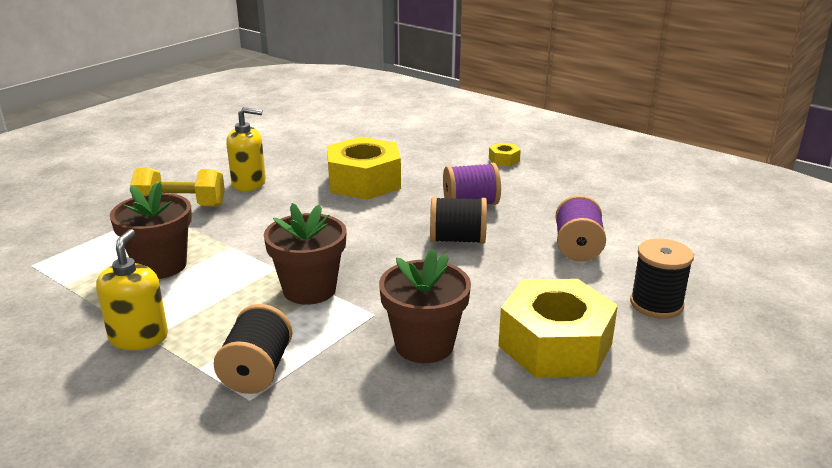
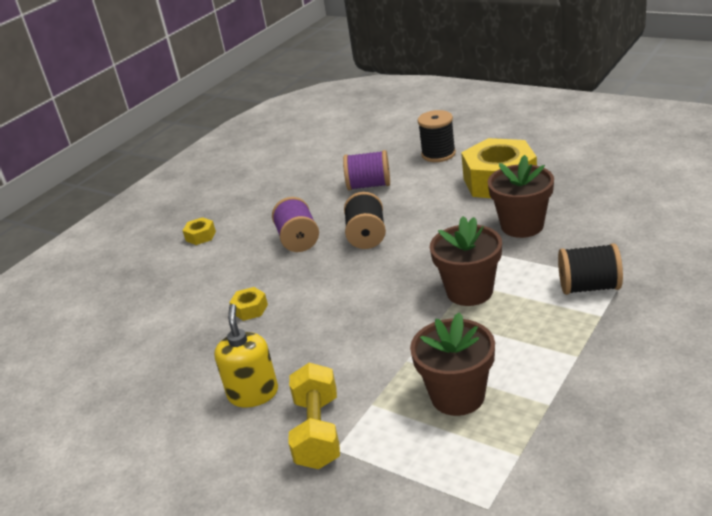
camera: 90 degrees left, 5 degrees up
yellow soap dispenser [96,229,168,350] -> none
yellow nut [327,137,401,200] -> yellow nut [229,287,268,321], size x0.41

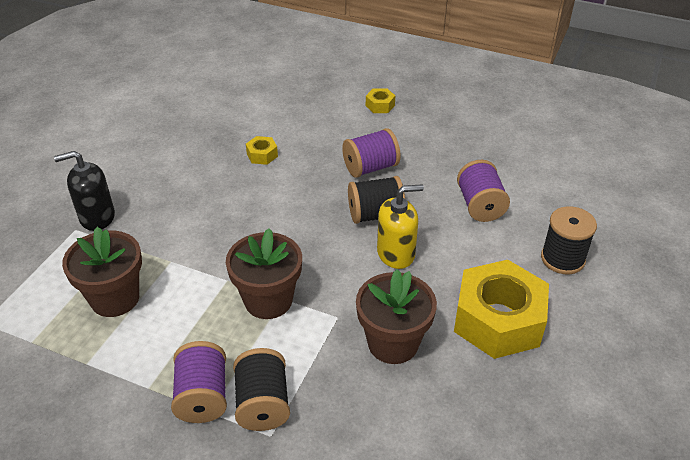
camera: 75 degrees right, 10 degrees up
yellow soap dispenser [214,304,278,407] -> yellow soap dispenser moved to [377,184,424,269]
yellow dumbbell [289,363,340,469] -> black soap dispenser [54,151,115,231]
none -> purple spool [171,341,227,423]

